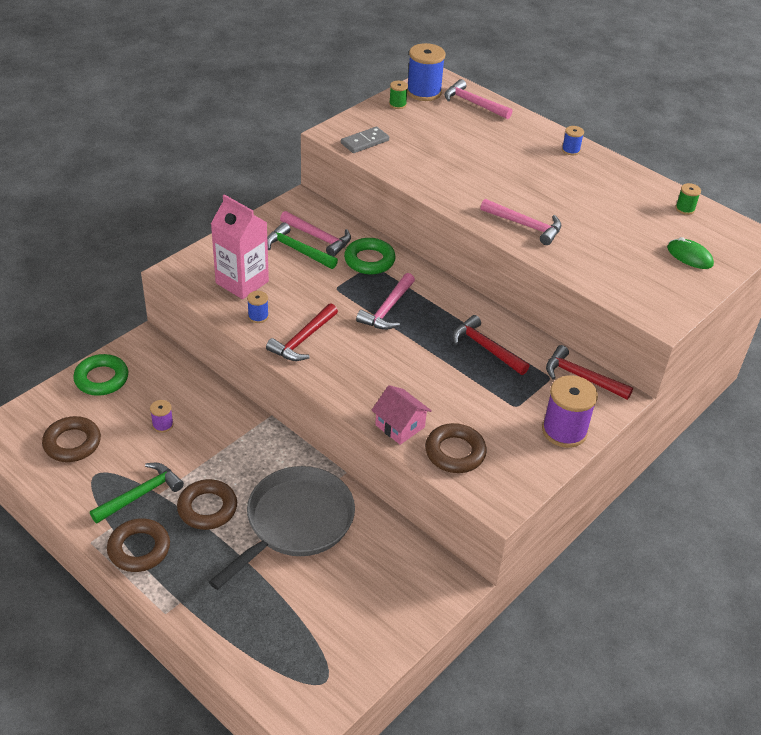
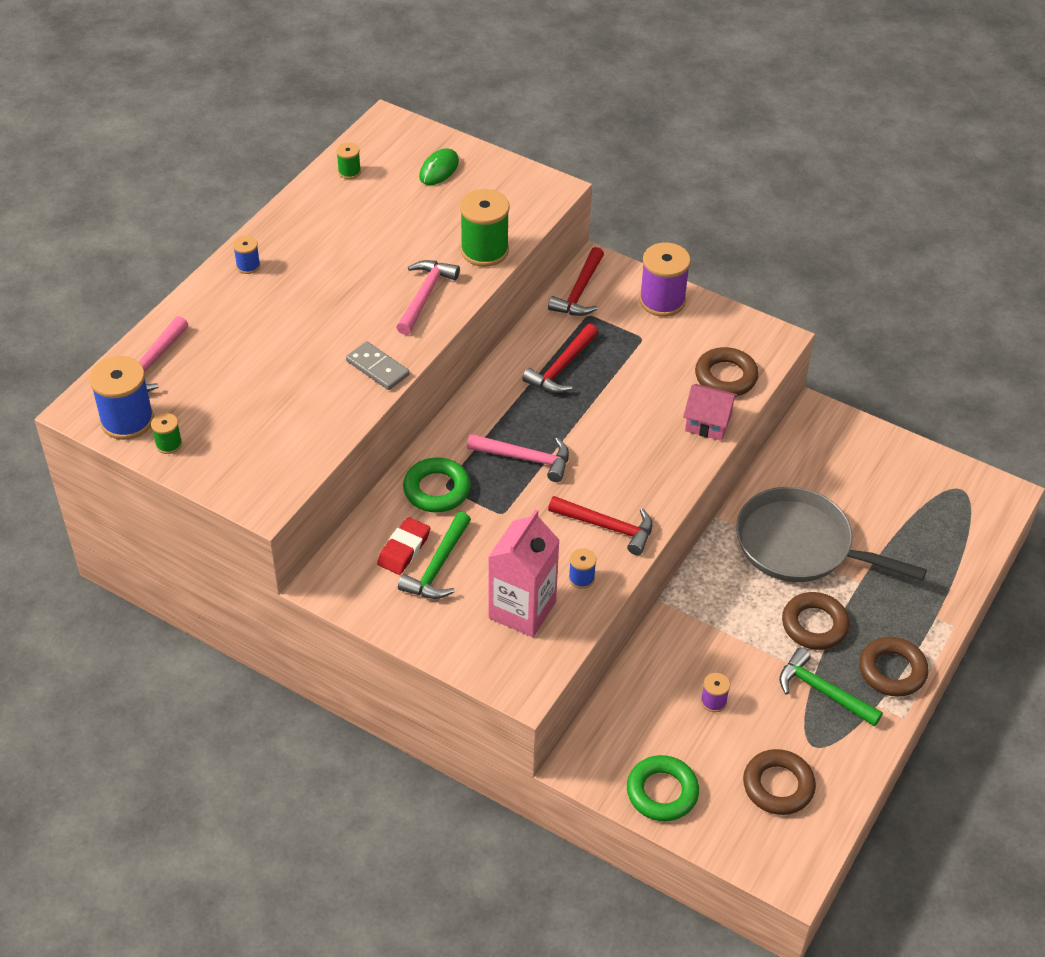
camera: 100 degrees left, 5 degrees up
pink hammer [280,211,351,257] -> red eraser [377,517,430,575]
grey domino [341,126,389,153] -> grey domino moved to [346,341,410,390]
pink house [371,385,432,445] -> pink house turned 75 degrees clockwise [683,384,738,441]
none -> green spool [460,189,510,267]

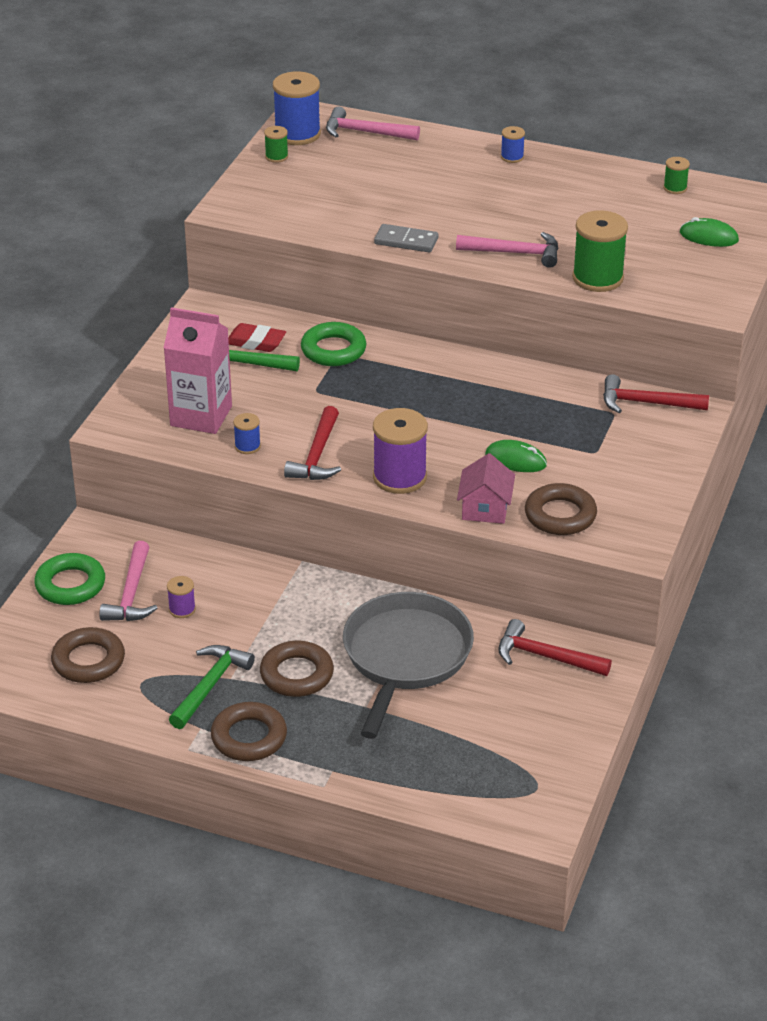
camera: 80 degrees right, 10 degrees down
grey domino [346,341,410,390] -> grey domino turned 75 degrees clockwise [374,224,439,253]
pink hammer [467,434,569,482] -> pink hammer moved to [99,541,157,621]
red hammer [522,324,598,393] -> red hammer moved to [498,619,612,676]
purple spool [639,243,691,317] -> purple spool moved to [373,408,428,494]
none -> green mouse [485,440,547,472]

